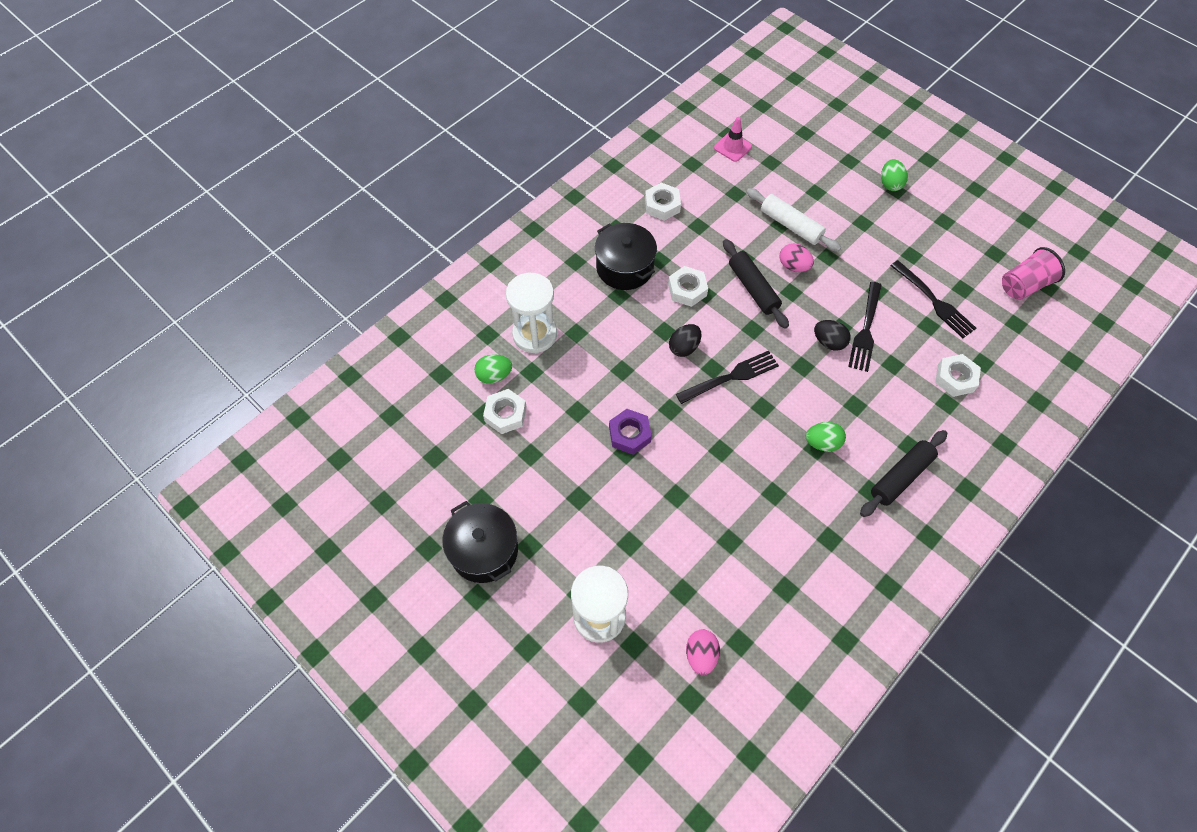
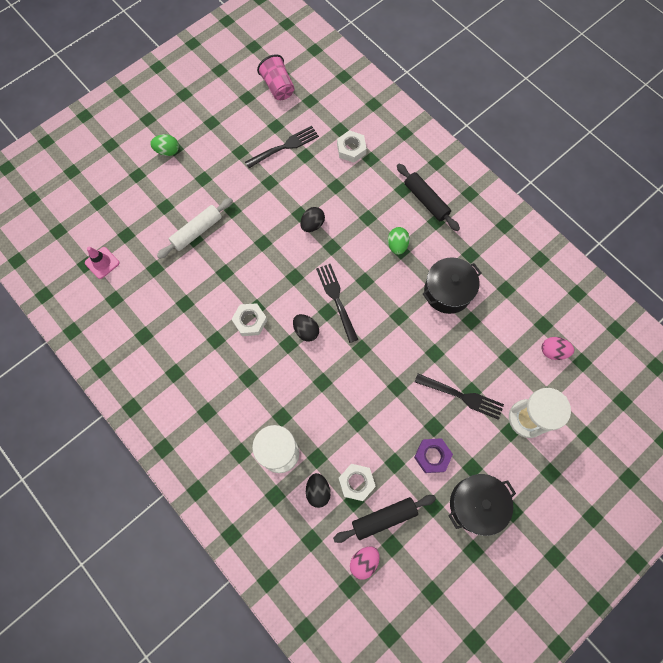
camera: 85 degrees left, 10 degrees up
green egg [474,354,512,384] -> black egg [306,473,331,508]
black pot [595,223,657,290] -> black pot moved to [423,257,481,314]
purple nut [609,409,652,455] -> purple nut moved to [414,438,453,473]
white nut [645,183,681,221] -> none
black rolling pin [723,239,789,329] -> black rolling pin moved to [333,495,436,543]
pink egg [780,243,814,272] -> pink egg moved to [350,546,380,580]
black fork [848,282,881,372] -> black fork moved to [415,374,504,420]

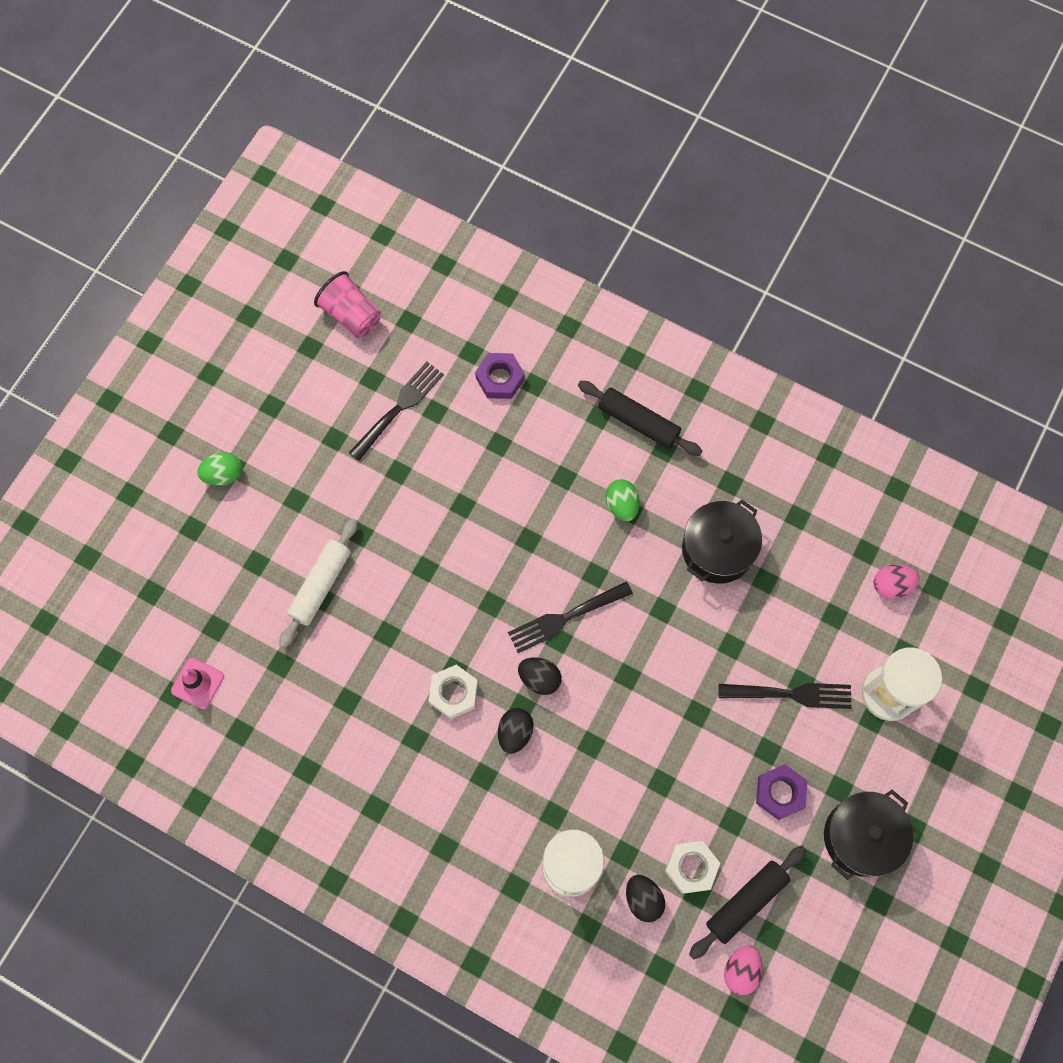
camera: 20 degrees left, 0 degrees up
black egg [300,207,325,232] -> black egg moved to [498,708,534,754]
black fork [316,264,359,343] -> black fork turned 75 degrees counterclockwise [508,581,633,653]
white nut [337,130,367,163] -> purple nut [475,353,525,399]

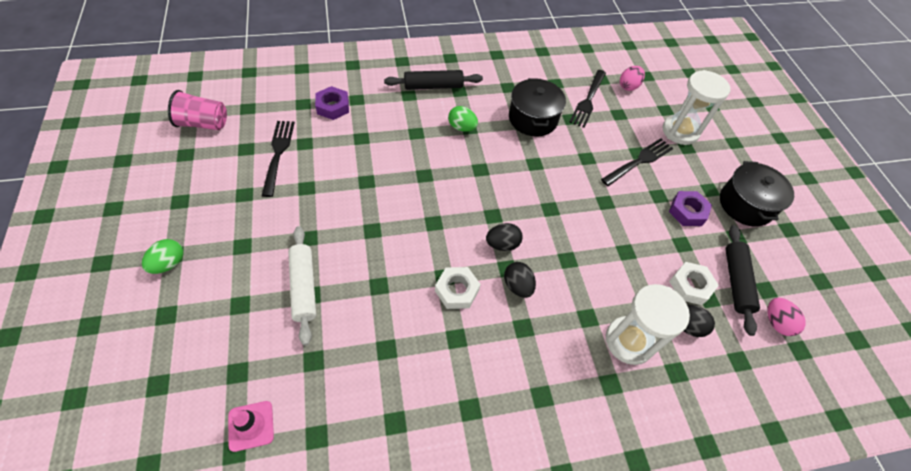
camera: 45 degrees left, 15 degrees down
black fork [508,581,633,653] -> black fork moved to [569,70,606,128]

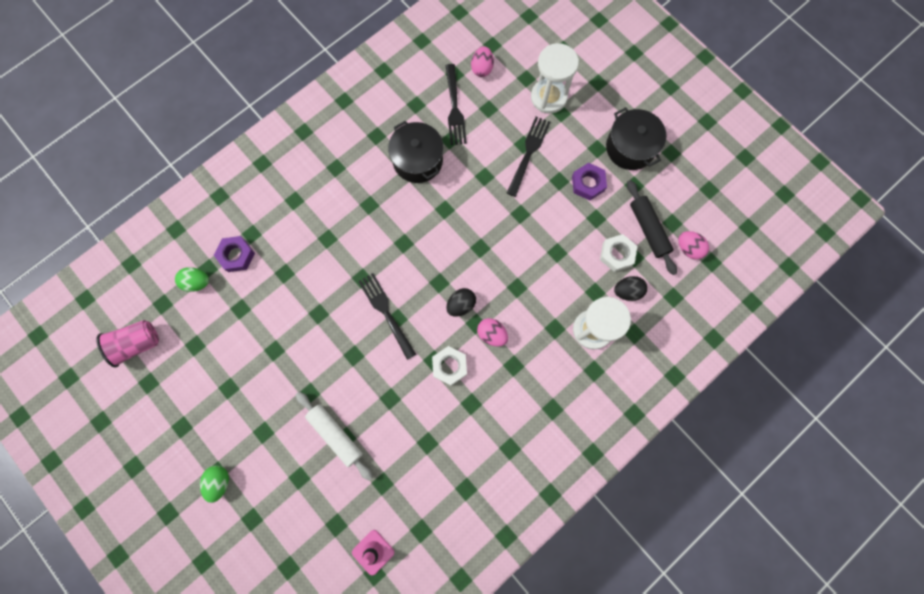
camera: 25 degrees left, 20 degrees up
black fork [261,121,295,197] -> black fork moved to [358,273,417,360]
black rolling pin [384,70,483,90] -> none
green egg [448,106,478,132] -> green egg moved to [175,267,209,292]
black egg [504,262,536,298] -> pink egg [477,318,508,346]

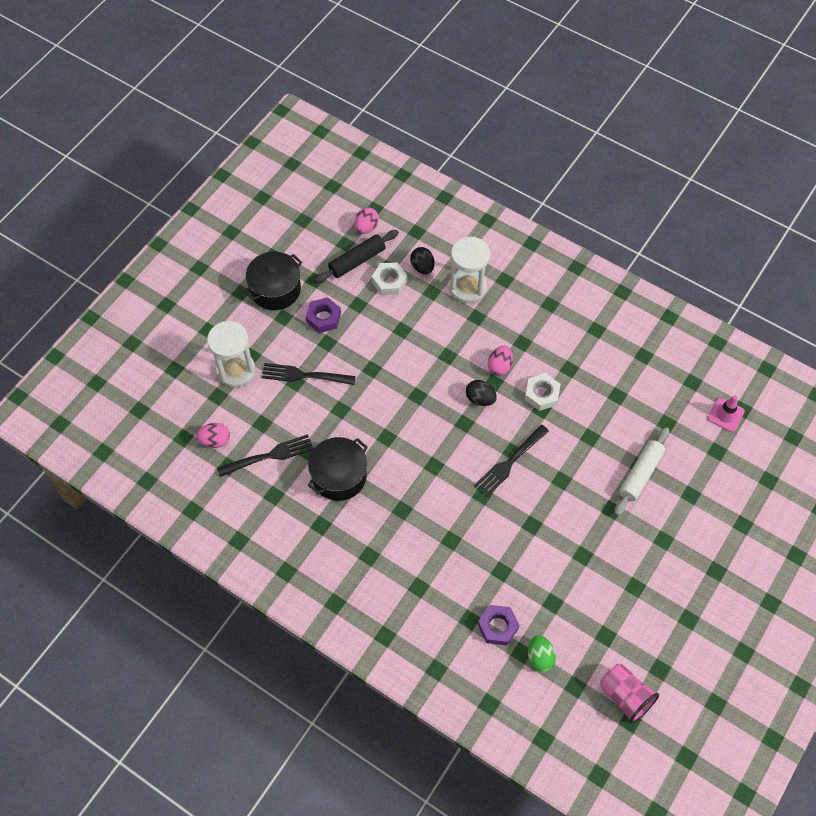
camera: 105 degrees left, 15 degrees down
green egg [200,465,229,503] -> none

